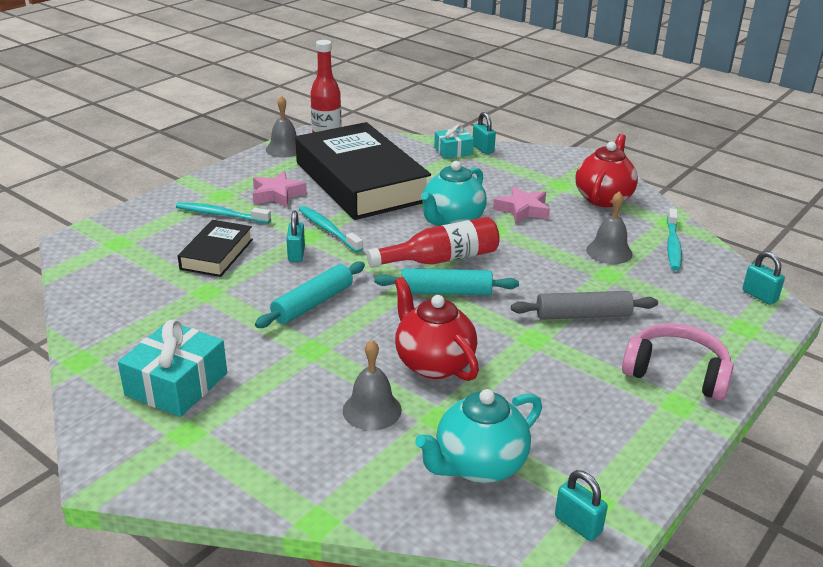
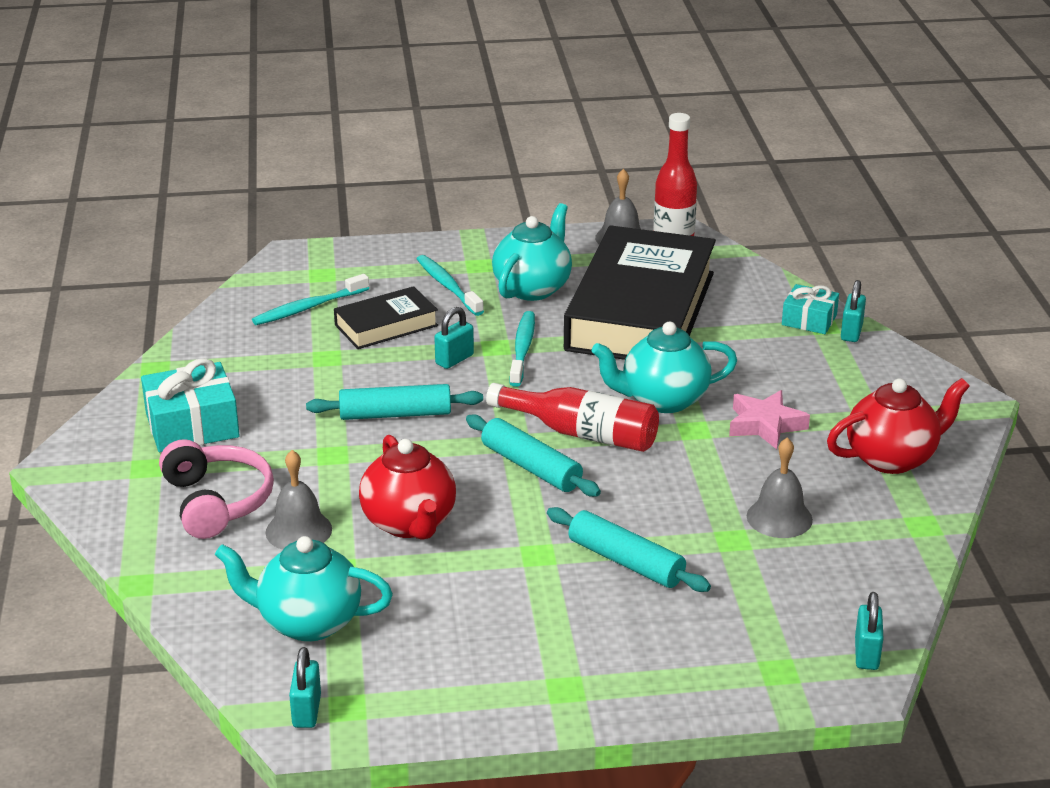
camera: 45 degrees right, 0 degrees up
pink star [253,171,307,207] -> turquoise teapot [492,203,572,301]
red teapot [394,277,479,381] -> red teapot turned 150 degrees clockwise [359,435,456,540]
grey rolling pin [511,291,658,320] -> turquoise rolling pin [547,507,711,592]
pink headphones [622,323,734,400] -> pink headphones moved to [159,439,274,539]
turquoise toothbrush [667,208,682,271] -> turquoise toothbrush moved to [252,274,369,325]

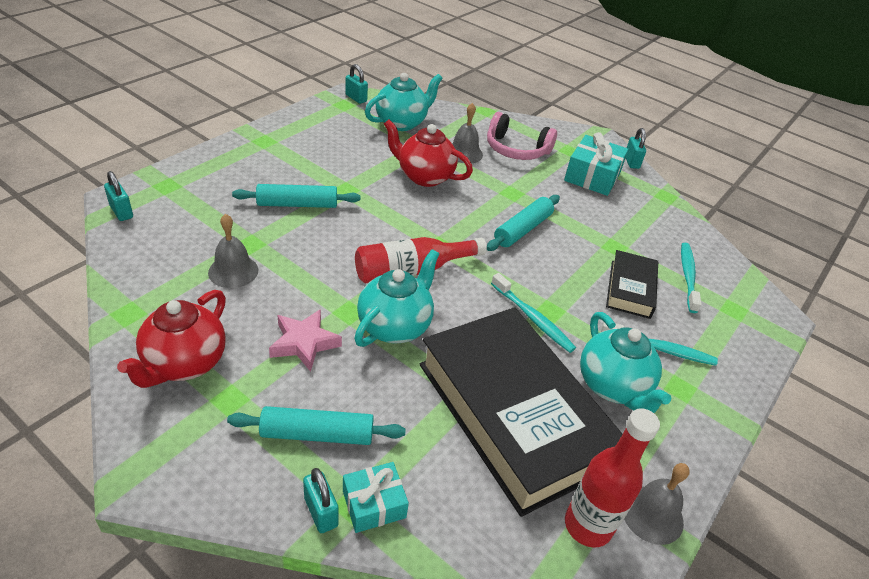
camera: 130 degrees right, 10 degrees up
turquoise padlock [434,307,474,369] -> turquoise padlock moved to [626,128,646,169]
turquoise rolling pin [466,414,601,497] -> turquoise rolling pin moved to [227,406,406,445]

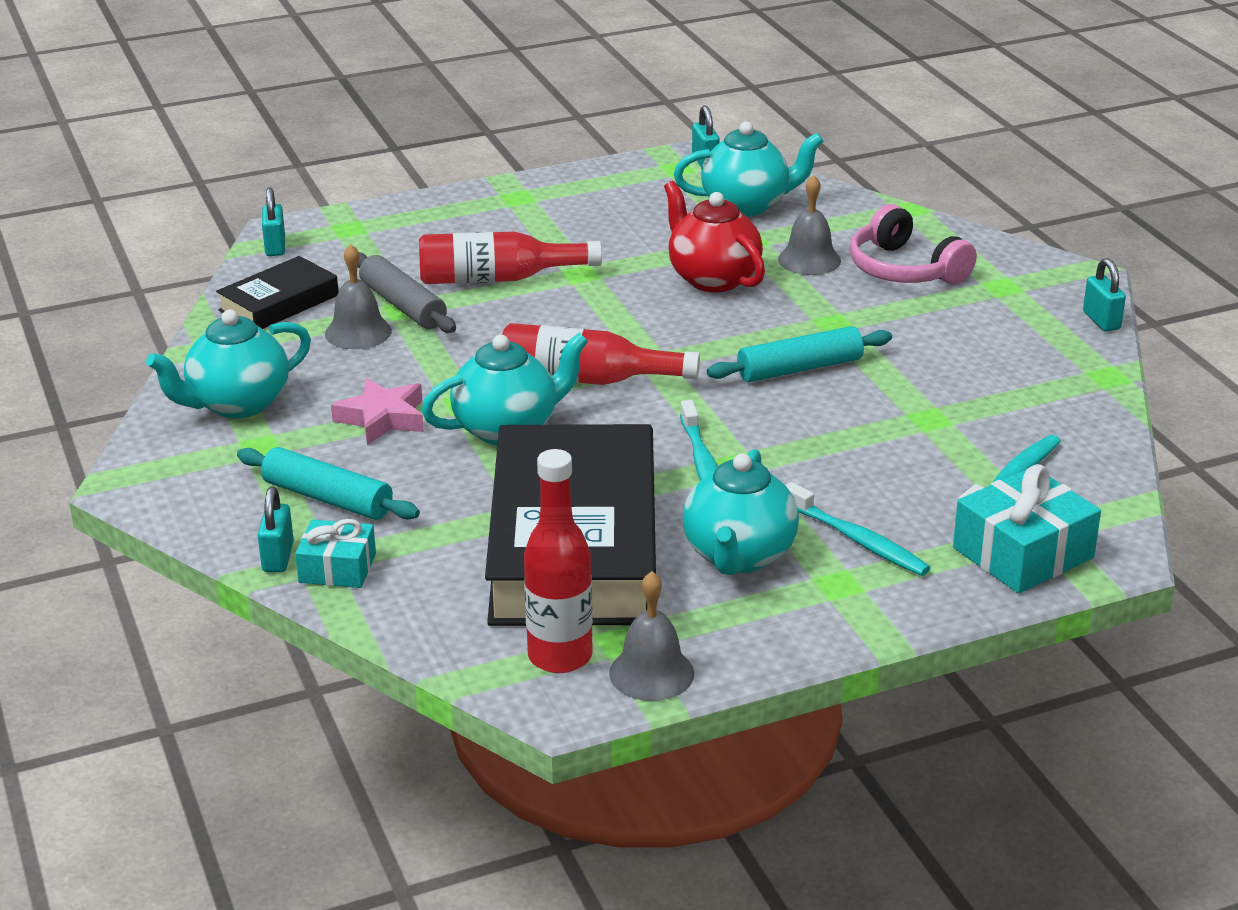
camera: 35 degrees right, 10 degrees down
red teapot [117,290,226,388] -> turquoise teapot [146,309,311,418]
turquoise rolling pin [232,184,361,208] -> red bottle [419,232,602,284]
turquoise gift [564,132,628,196] -> turquoise gift moved to [953,464,1101,593]
black book [606,250,658,319] -> black book moved to [216,256,339,329]
turquoise padlock [626,128,646,169] -> turquoise padlock turned 45 degrees counterclockwise [1083,258,1126,331]
none -> grey rolling pin [358,252,456,333]

